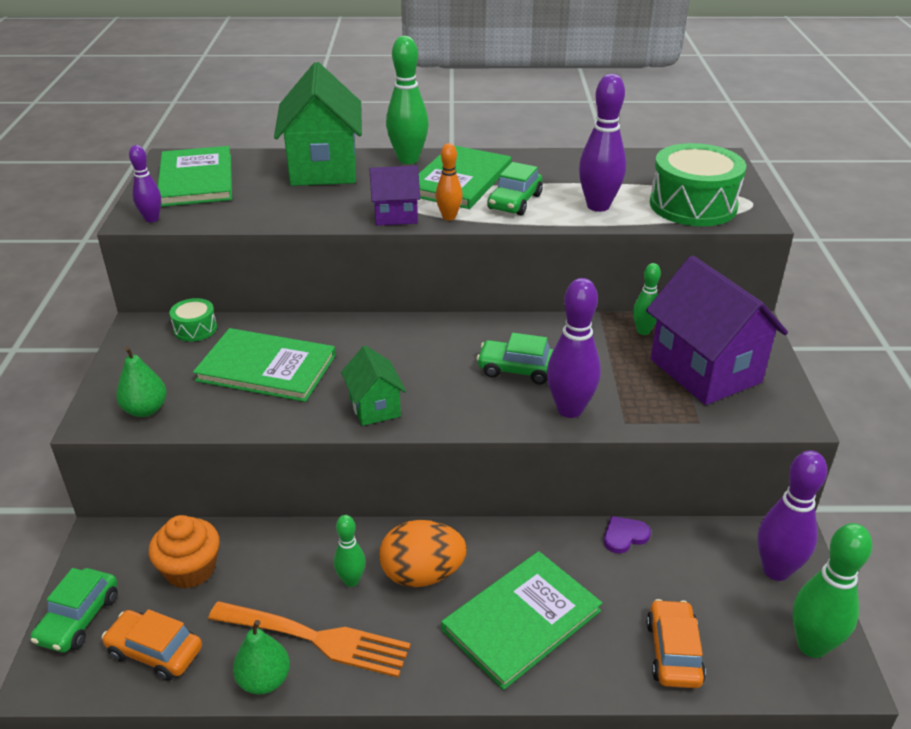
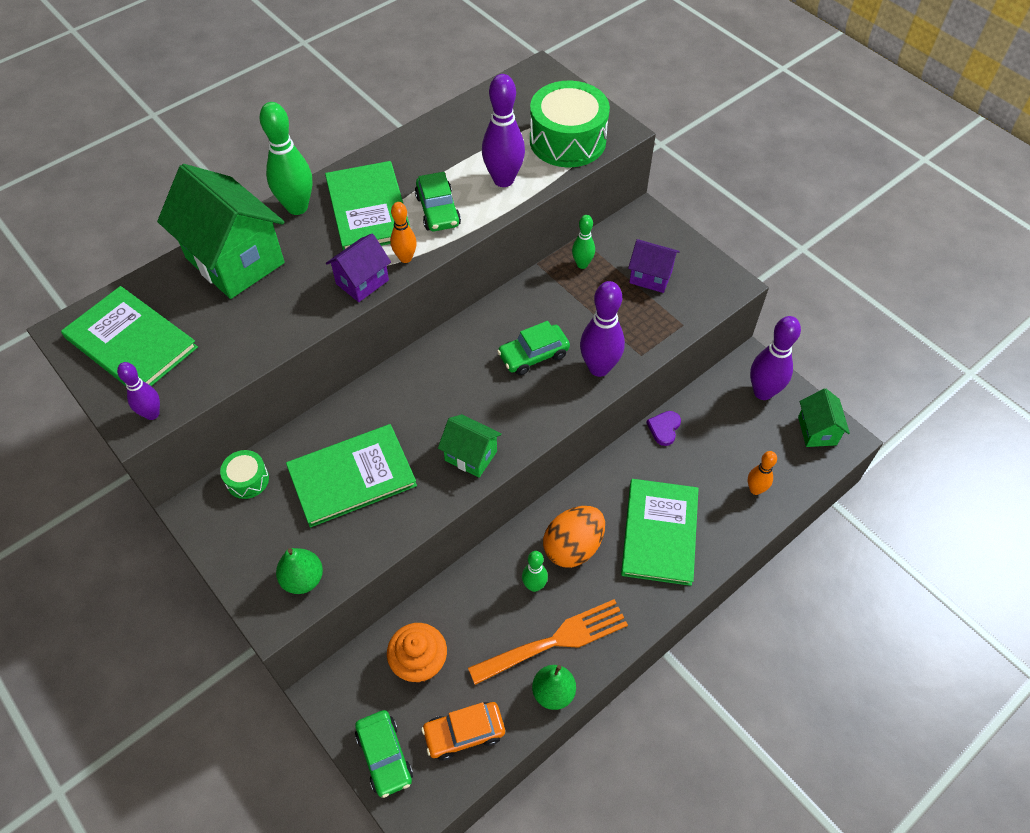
camera: 40 degrees left, 20 degrees up
purple house [646,256,788,405] -> purple house [628,239,680,293], size x0.52
orange car [646,599,706,688] -> orange bowling pin [748,451,777,495]
green bowling pin [792,523,872,658] -> green house [798,389,850,447]

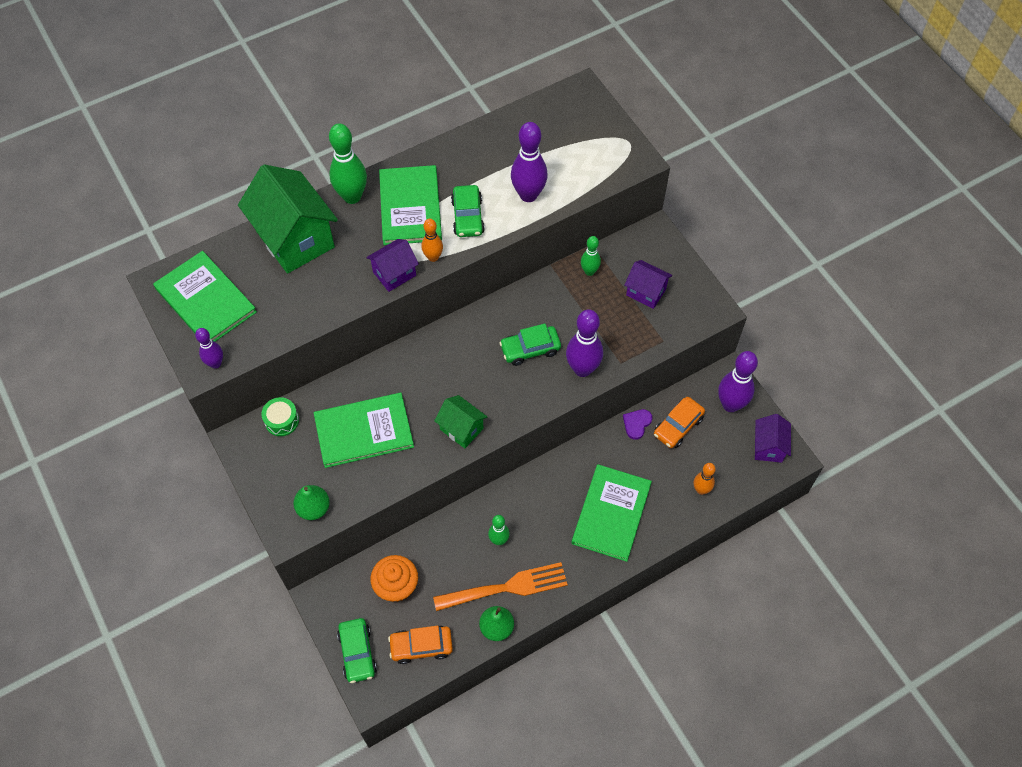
camera: 10 degrees right, 5 degrees up
green drum [530,81,610,167] -> none
orange egg [543,506,605,568] -> none
green house [798,389,850,447] -> purple house [755,414,791,463]
none -> orange car [654,397,705,448]

